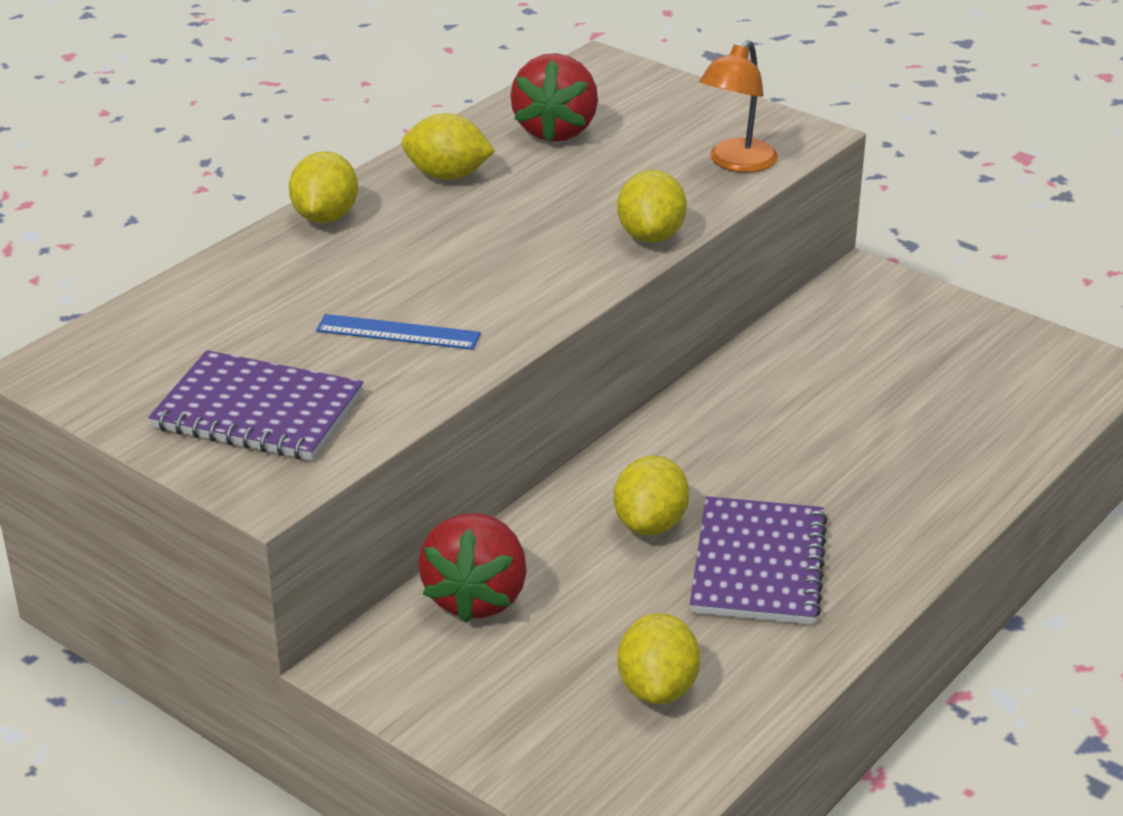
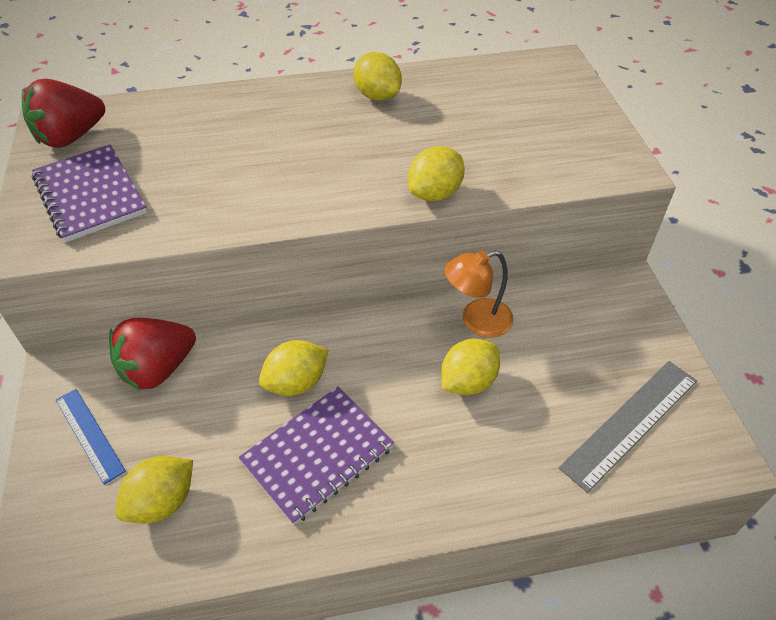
camera: 40 degrees right, 15 degrees up
yellow lemon [289,151,358,223] -> yellow lemon moved to [441,339,500,395]
blue ruler [316,314,481,350] -> blue ruler moved to [56,389,126,485]
red strawberry [510,53,598,143] -> red strawberry moved to [22,79,105,148]
orange lamp [699,40,778,173] -> orange lamp moved to [445,250,513,338]
none -> grey ruler [559,361,697,493]

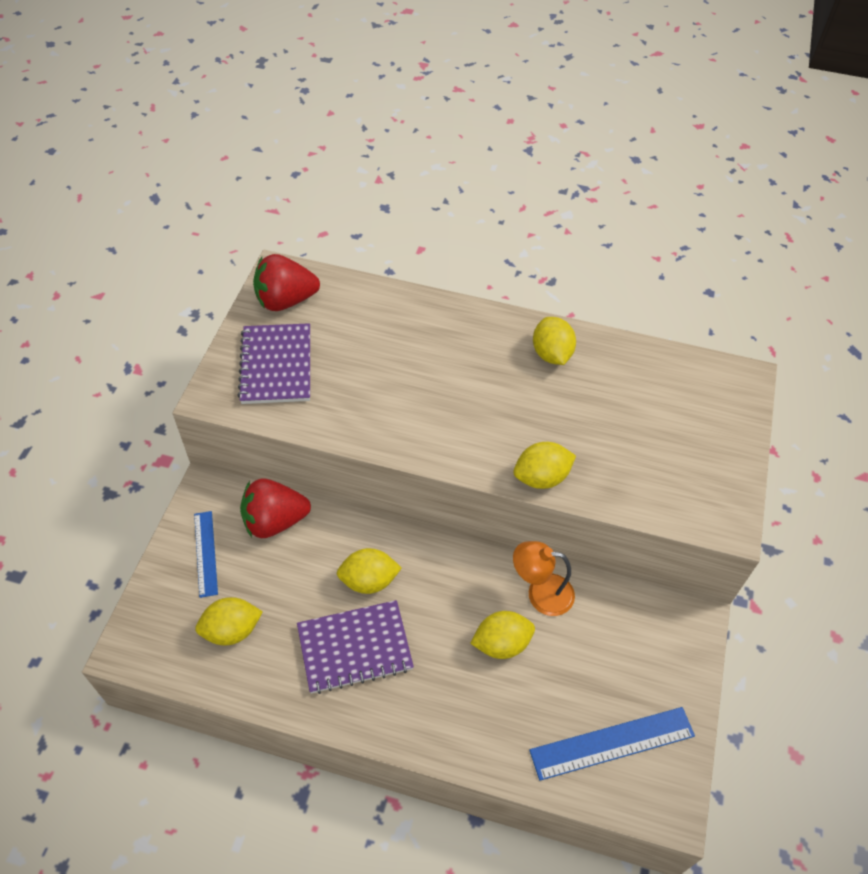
camera: 25 degrees right, 5 degrees up
grey ruler [559,361,697,493] -> blue ruler [529,707,695,781]

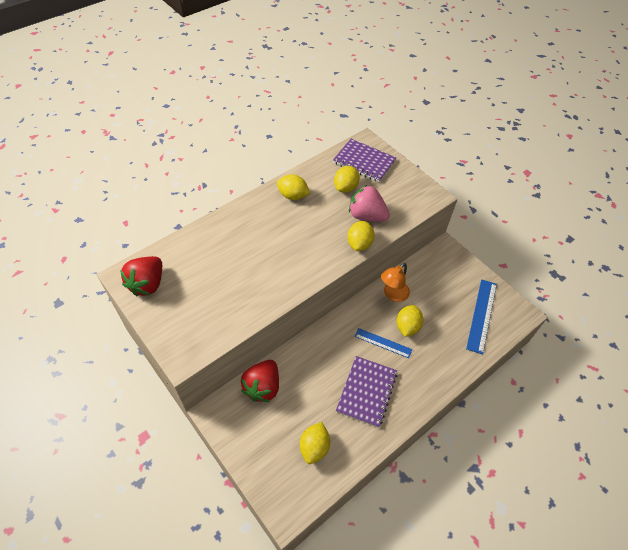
camera: 55 degrees left, 0 degrees up
blue ruler [194,511,218,598] -> blue ruler moved to [355,328,412,358]
purple notebook [237,323,310,404] -> purple notebook moved to [333,139,397,182]
yellow lemon [337,548,402,594] -> yellow lemon moved to [334,166,360,193]
none -> pink strawberry [349,185,390,221]

